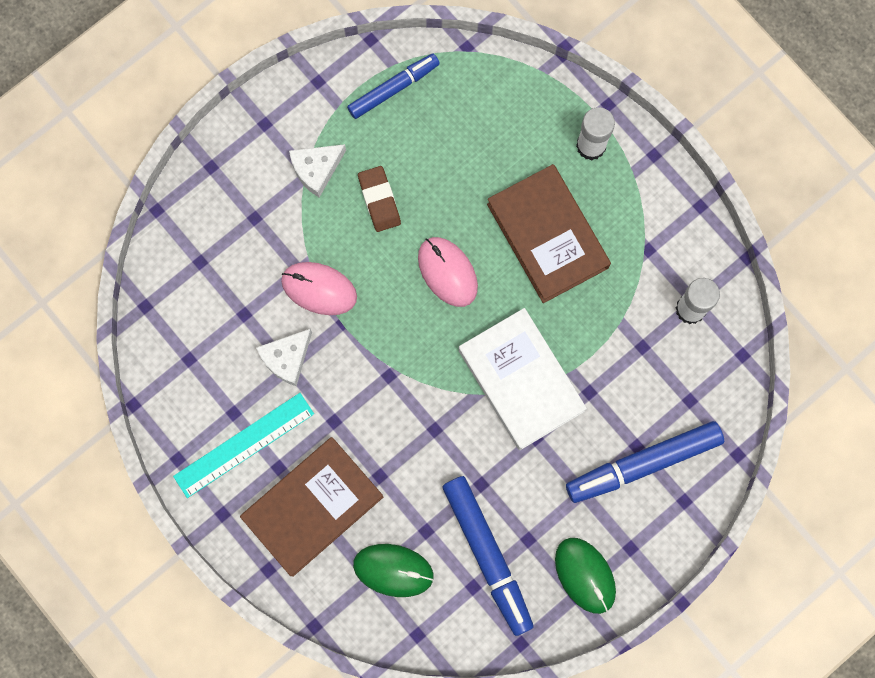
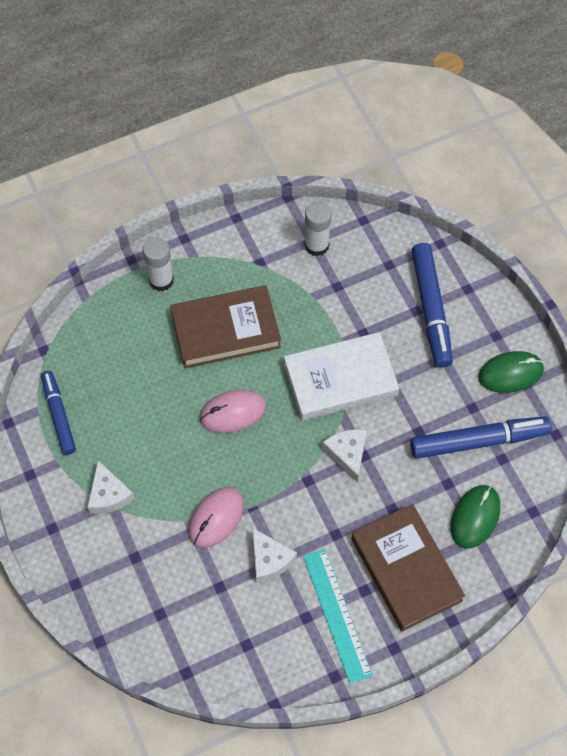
camera: 75 degrees left, 15 degrees down
brown eraser [358,166,401,232] -> none
none -> white cheese [322,429,367,482]

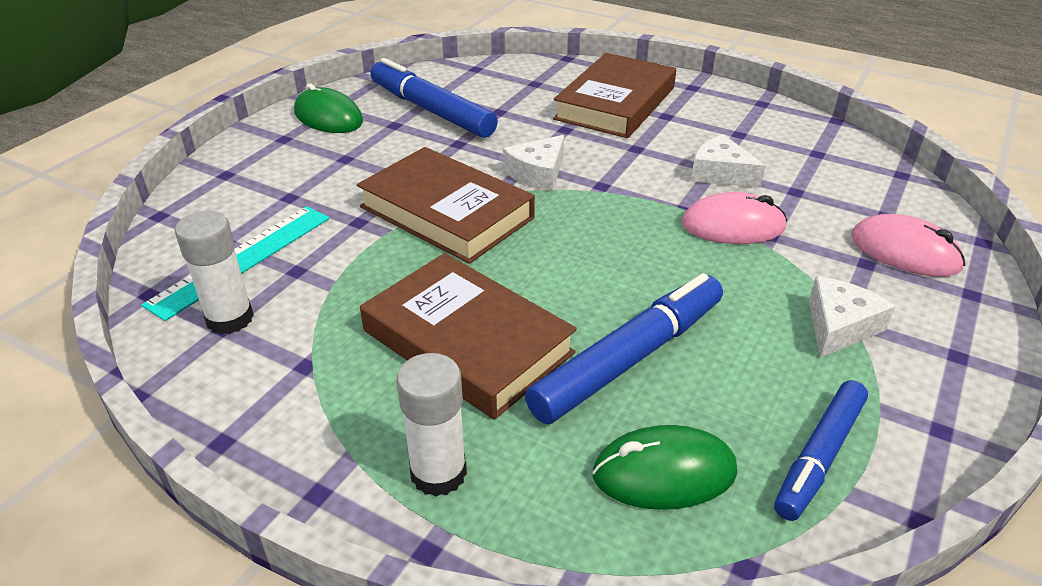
camera: 125 degrees left, 25 degrees down
pink mouse [200,390,266,433] -> pink mouse moved to [851,214,965,277]
white cheese [252,528,297,583] -> white cheese turned 75 degrees counterclockwise [691,134,765,188]
white book [284,332,399,421] -> brown book [357,147,535,264]
turquoise ruler [303,549,373,684] -> turquoise ruler moved to [142,206,330,321]
blue marker [411,243,453,368] -> blue marker moved to [525,273,723,424]
green mouse [450,485,500,549] -> green mouse moved to [592,425,737,510]

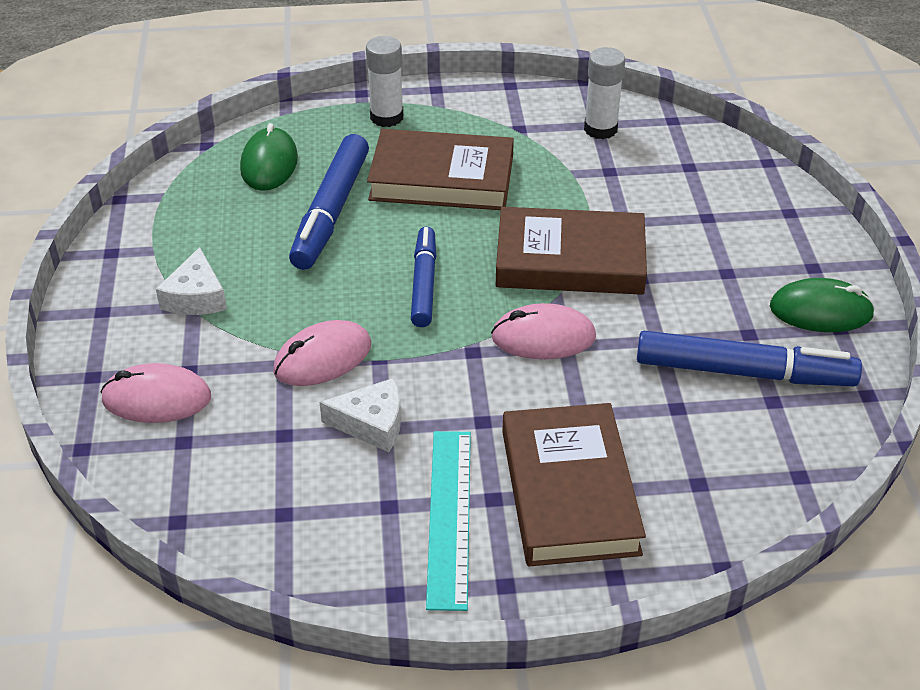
camera: 145 degrees right, 5 degrees up
turquoise ruler [142,206,330,321] -> turquoise ruler moved to [426,431,471,611]
white cheese [503,135,564,191] -> pink mouse [491,303,596,359]
green mouse [592,425,737,510] -> green mouse turned 45 degrees counterclockwise [240,123,298,191]
blue marker [774,380,868,521] -> blue marker moved to [411,227,436,327]

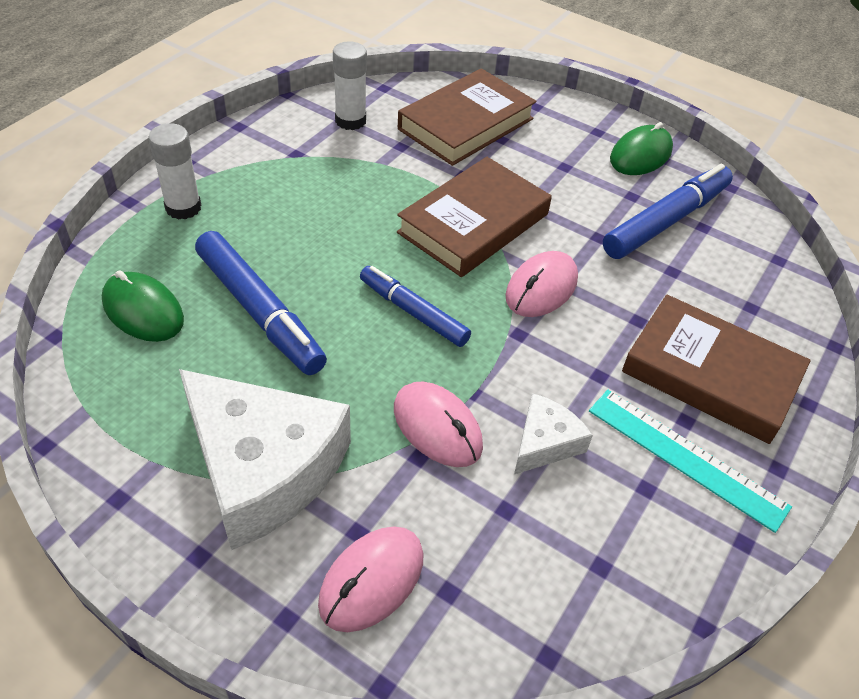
camera: 55 degrees left, 5 degrees up
white cheese [156,247,227,315] -> white cheese [179,369,351,550], size x2.09
pink mouse [273,320,371,386] -> pink mouse turned 45 degrees counterclockwise [394,382,483,467]
brown book [367,129,514,210] -> brown book moved to [398,68,536,166]

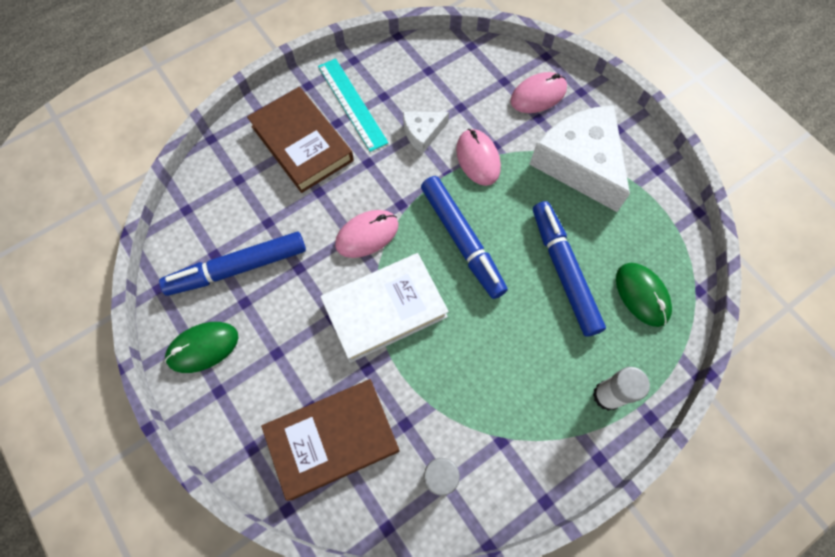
camera: 155 degrees left, 20 degrees up
blue marker [360,266,471,347] -> blue marker [421,176,508,299], size x1.52
brown book [397,157,552,277] -> white book [320,253,449,363]

